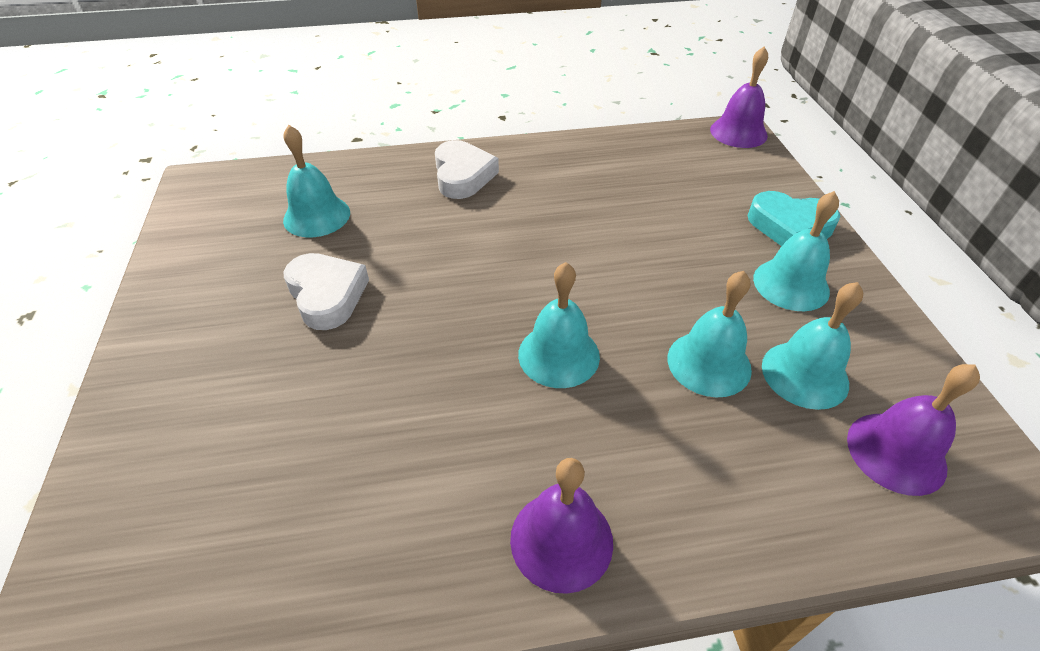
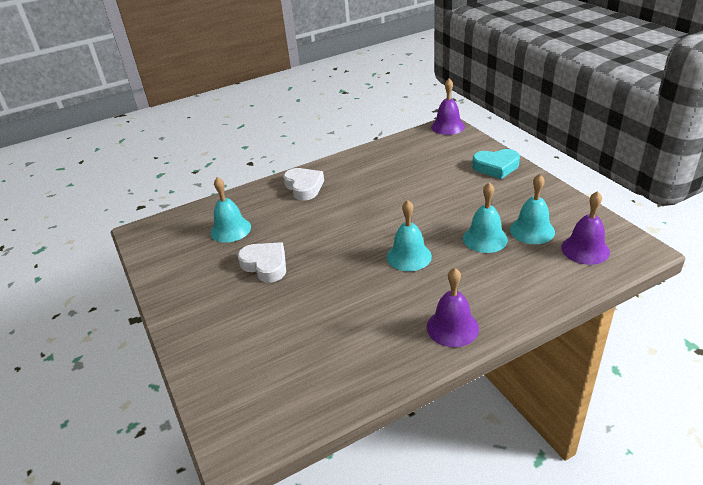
camera: 15 degrees left, 10 degrees down
turquoise bell [753,191,839,311] -> none

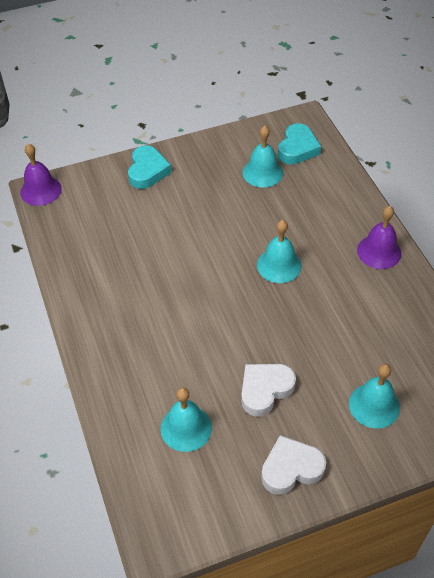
camera: 85 degrees left, 15 degrees up
white heart [283,168,324,201] -> white heart moved to [261,435,326,495]
turquoise bell [463,182,508,253] -> turquoise bell moved to [349,364,400,429]
purple bell [561,191,610,265] -> turquoise heart [278,123,321,165]

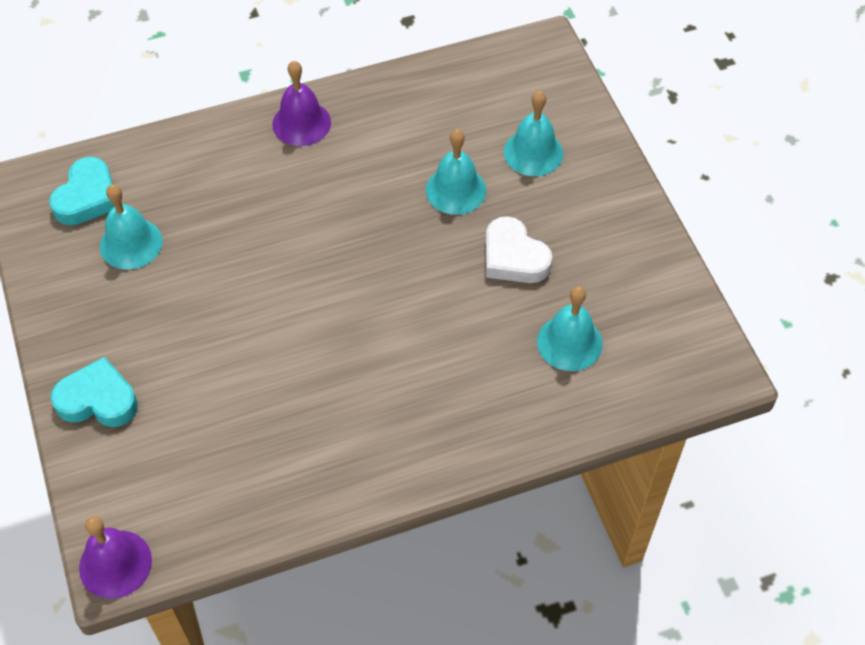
camera: 90 degrees left, 5 degrees up
turquoise bell [257,220,301,283] -> turquoise bell moved to [426,129,486,215]
white heart [261,435,326,495] -> none
turquoise heart [278,123,321,165] -> turquoise heart turned 90 degrees clockwise [49,157,115,225]

